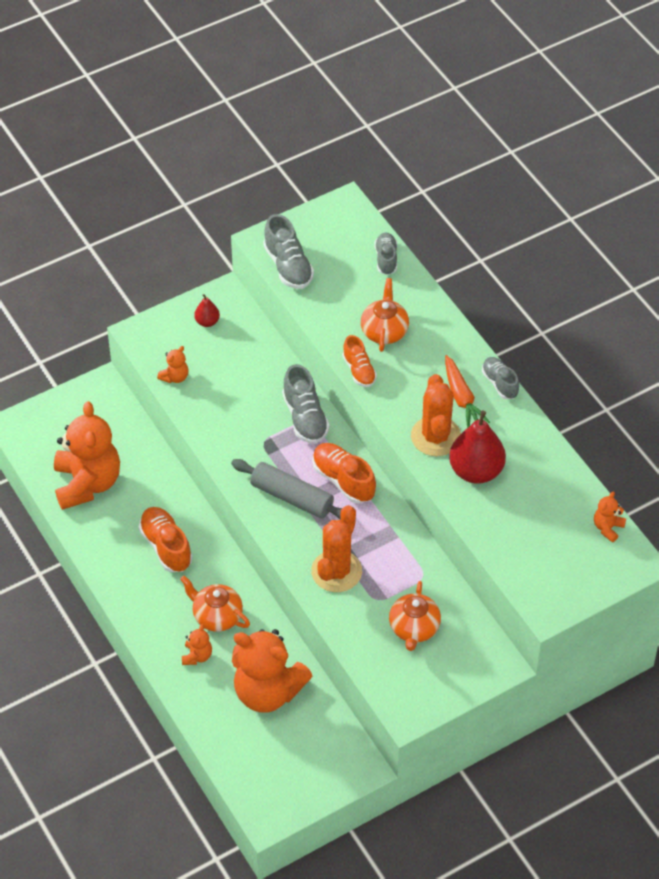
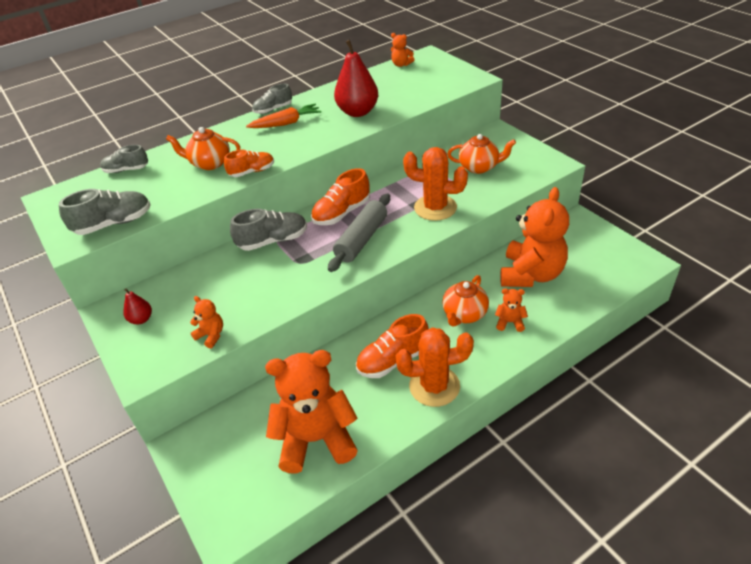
camera: 90 degrees left, 10 degrees down
orange cactus [411,374,461,456] -> orange cactus moved to [395,327,474,407]

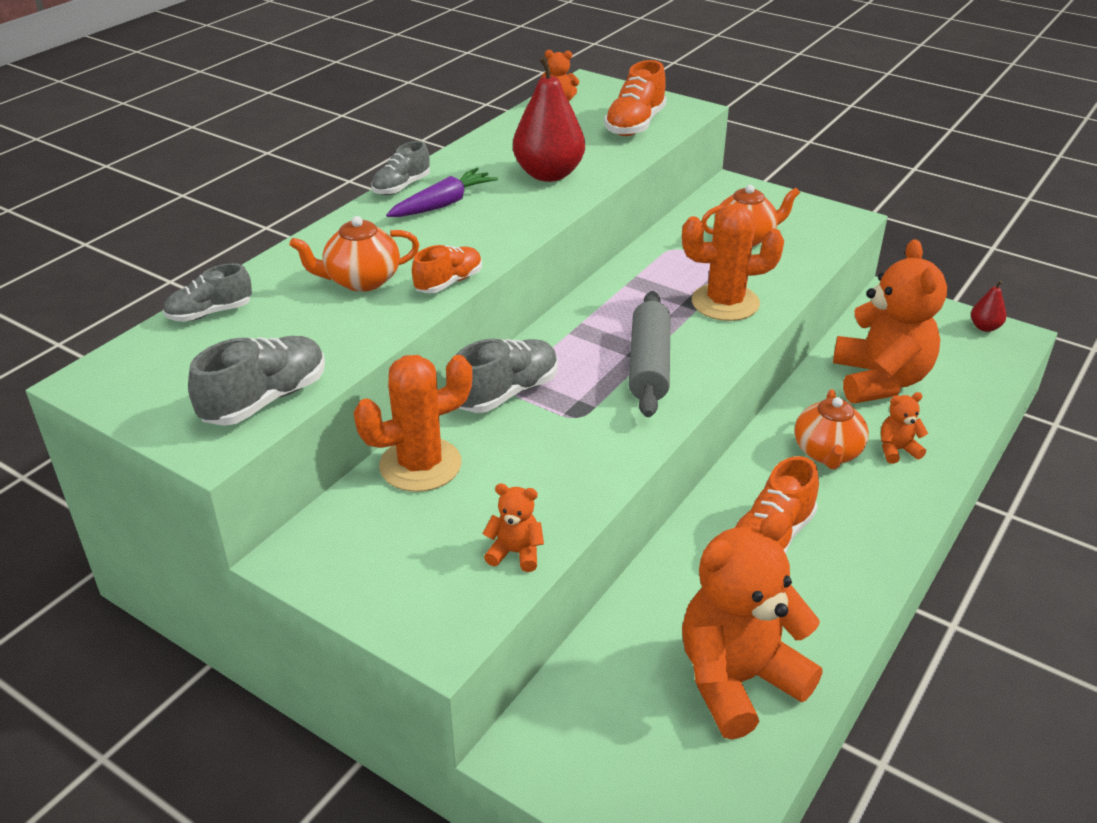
camera: 25 degrees left, 5 degrees down
red pear [123,289,152,325] -> red pear moved to [971,280,1007,332]
orange carrot [246,103,322,128] -> purple carrot [386,168,498,217]
orange shoe [311,168,370,225] -> orange shoe moved to [604,60,667,136]
orange cactus [395,327,474,407] -> orange cactus moved to [354,355,472,492]

